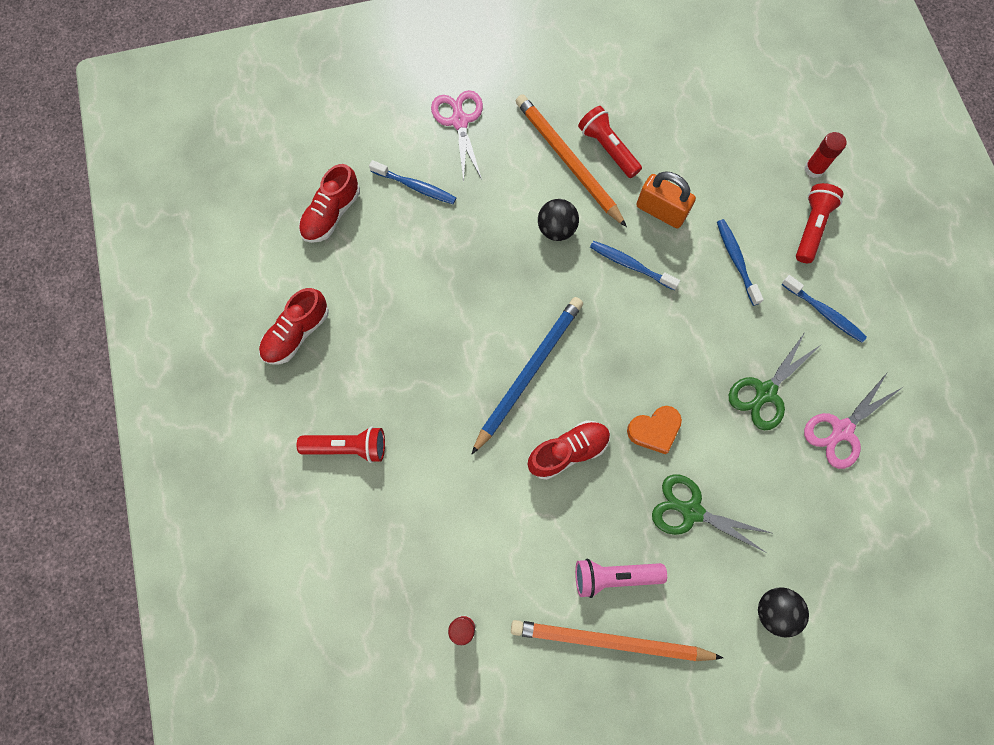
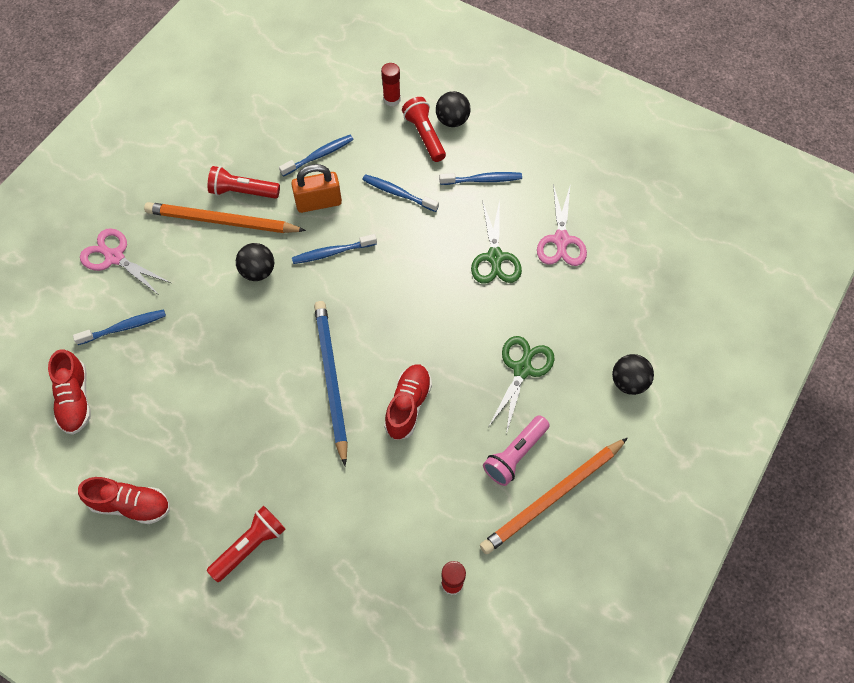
camera: 45 degrees left, 10 degrees down
red shoe [259,288,329,364] -> red shoe turned 75 degrees counterclockwise [78,477,170,524]
orange heart [627,406,682,454] -> none
green scissors [652,474,771,554] -> green scissors turned 135 degrees clockwise [489,336,554,434]
none -> blue toothbrush [279,135,354,177]
none -> black ball [436,91,471,127]

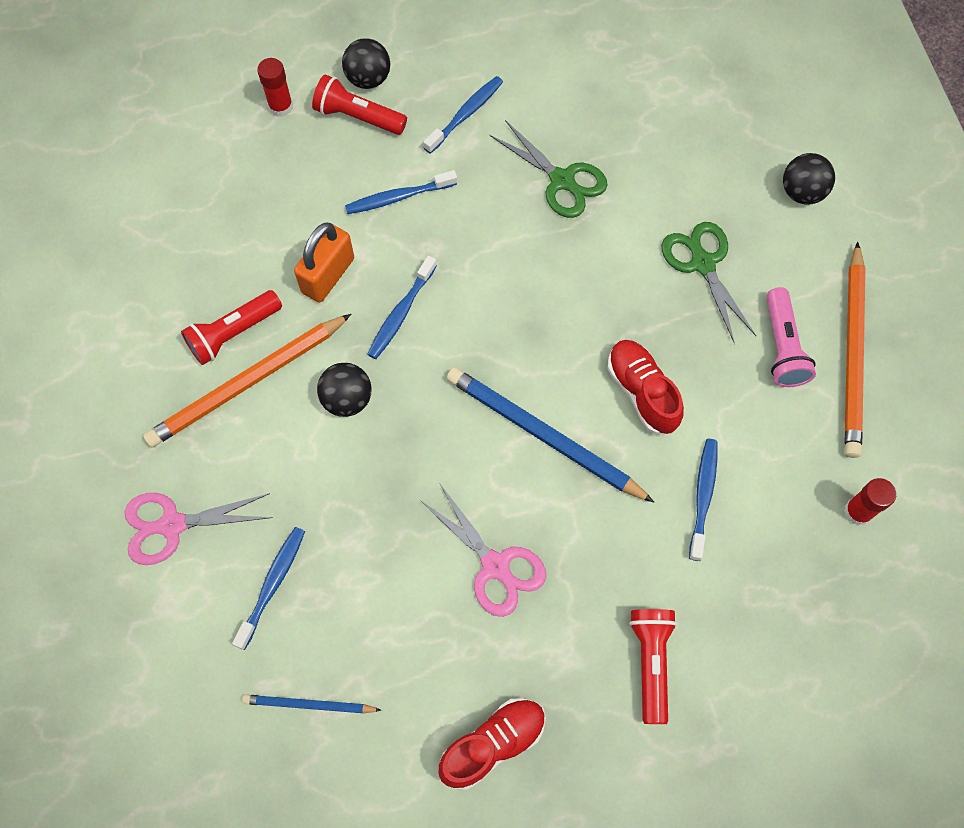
camera: 45 degrees left, 5 degrees up
red shoe [48,349,91,435] -> blue pencil [242,694,381,713]
blue toothbrush [279,135,354,177] -> blue toothbrush moved to [689,439,717,561]
pink scissors [537,184,587,266] -> pink scissors moved to [420,484,546,617]

